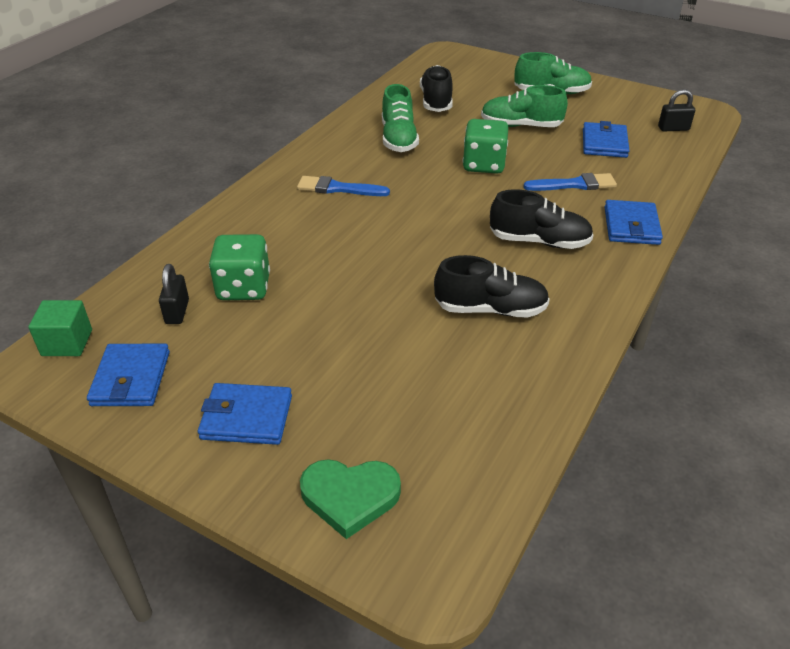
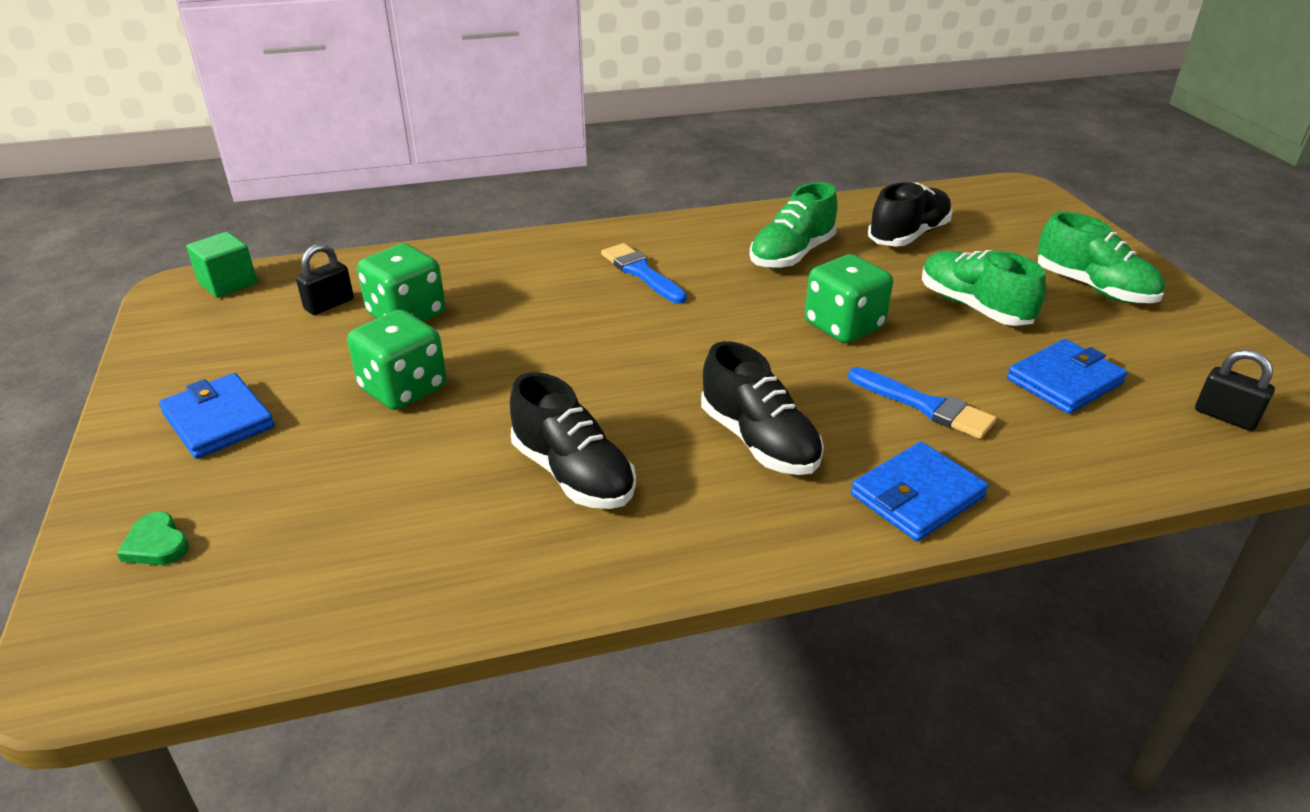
camera: 45 degrees right, 5 degrees down
blue wallet [87,344,170,406] -> none
green heart [300,459,401,539] -> green heart [117,512,189,565], size x0.56
none -> green dice [347,310,447,410]

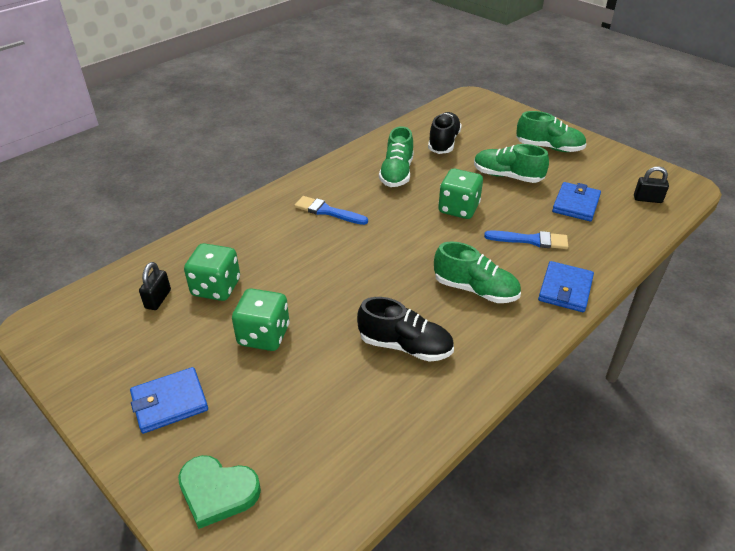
camera: 30 degrees left, 5 degrees up
green heart [117,512,189,565] -> green heart [178,455,261,529], size x1.77
blue wallet [159,373,275,459] -> blue wallet turned 45 degrees counterclockwise [130,367,208,434]
green cube [186,232,257,298] -> none
black shoe [701,341,824,475] -> green shoe [434,241,521,303]

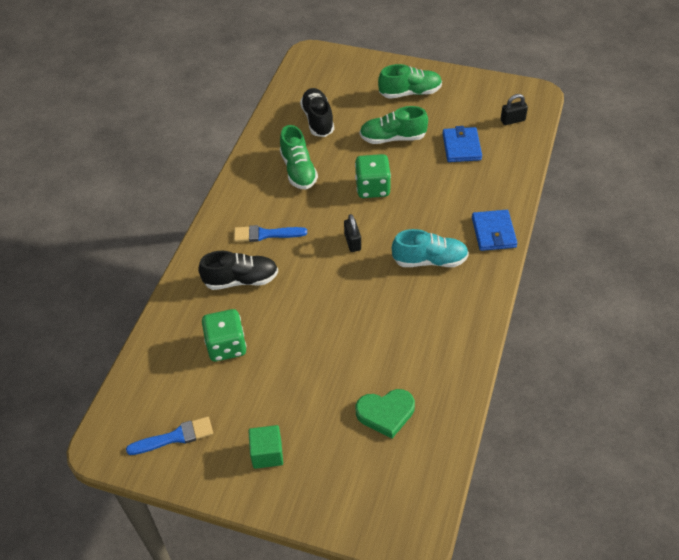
camera: 25 degrees left, 10 degrees up
blue wallet [130,367,208,434] -> green cube [248,425,283,469]
black padlock [139,262,171,310] -> black padlock moved to [344,214,361,252]
green heart [178,455,261,529] -> green heart moved to [356,389,415,439]
green dice [232,288,289,351] -> none
black shoe [357,297,454,362] -> black shoe moved to [198,250,278,290]
green shoe [434,241,521,303] -> turquoise shoe [392,229,469,267]
blue brush [484,230,568,249] -> blue brush moved to [126,417,213,455]

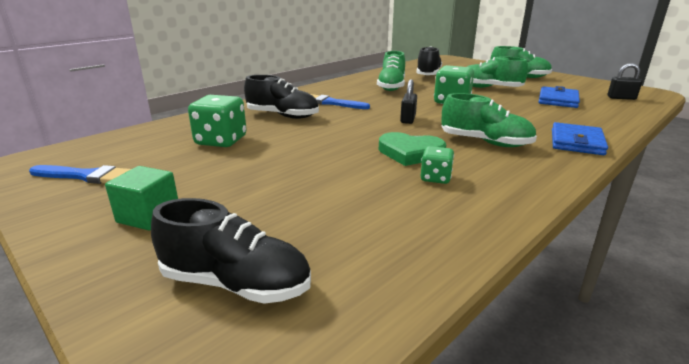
camera: 25 degrees right, 25 degrees down
green heart [356,389,415,439] -> green heart moved to [379,132,446,166]
turquoise shoe [392,229,469,267] -> green shoe [441,93,537,147]
none -> black shoe [151,198,311,304]
none -> green dice [421,146,454,184]

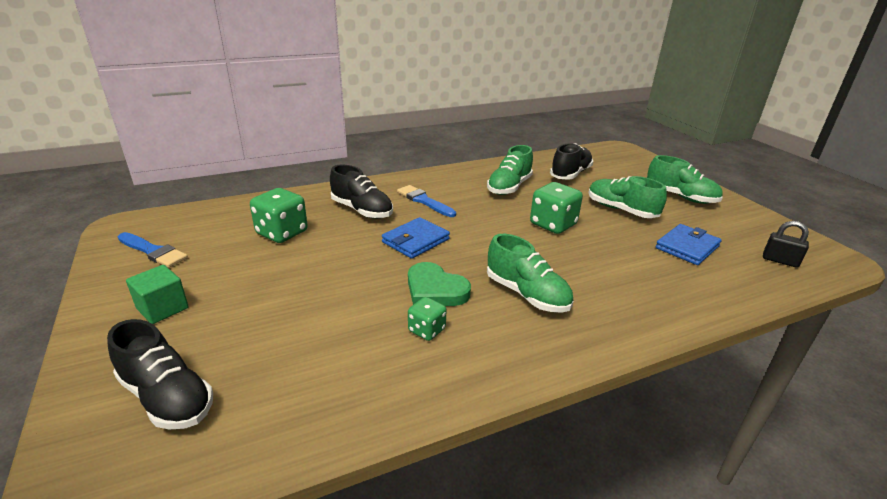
camera: 20 degrees right, 5 degrees up
black padlock [400,79,417,124] -> none
blue wallet [552,122,608,155] -> blue wallet moved to [382,217,450,259]

